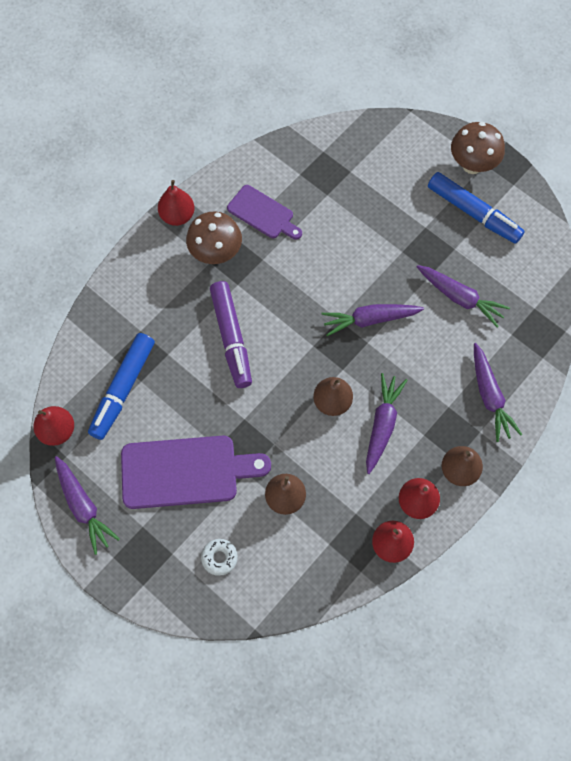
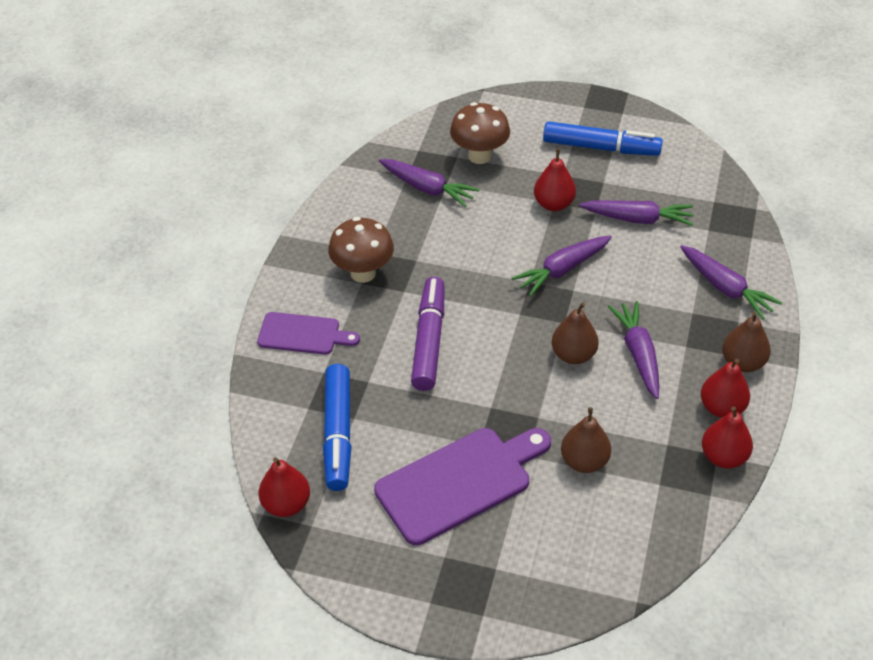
camera: 25 degrees left, 20 degrees down
purple carrot [55,456,120,555] -> purple carrot moved to [379,159,480,207]
red pear [158,180,195,226] -> red pear moved to [534,149,576,211]
white donut [201,539,238,576] -> none
purple marker [210,281,252,388] -> purple marker turned 135 degrees counterclockwise [411,277,444,391]
purple cutting board [227,185,302,240] -> purple cutting board moved to [257,312,360,355]
brown mushroom [451,122,505,174] -> brown mushroom moved to [450,102,510,164]

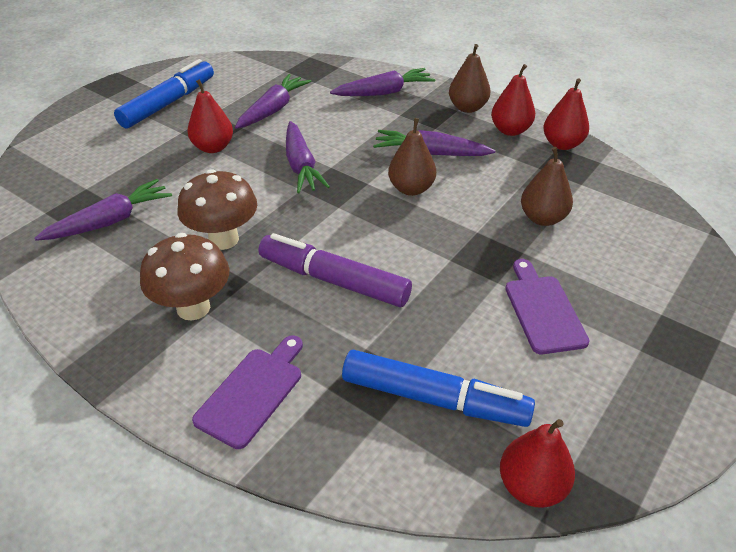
camera: 70 degrees left, 5 degrees down
purple cutting board [374,428,551,545] -> purple cutting board [505,259,589,354], size x0.60
brown mushroom [450,102,510,164] -> brown mushroom moved to [178,169,257,250]

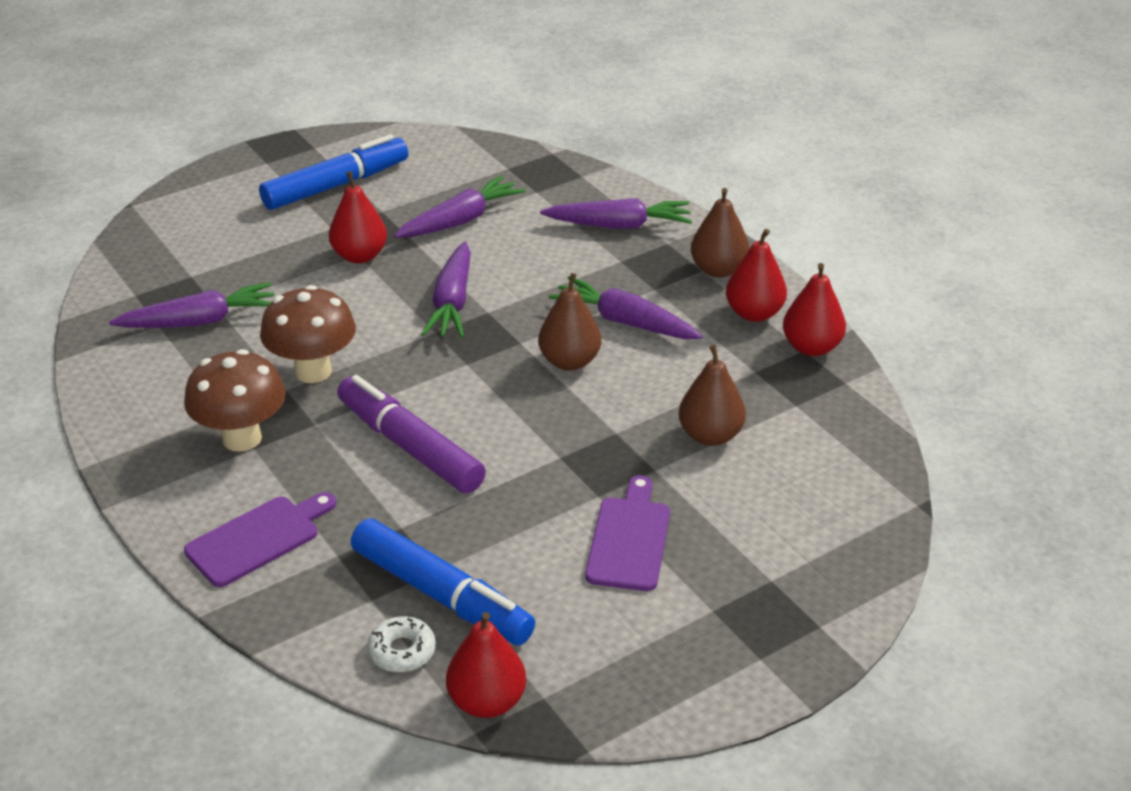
camera: 20 degrees right, 5 degrees down
none -> white donut [367,616,436,672]

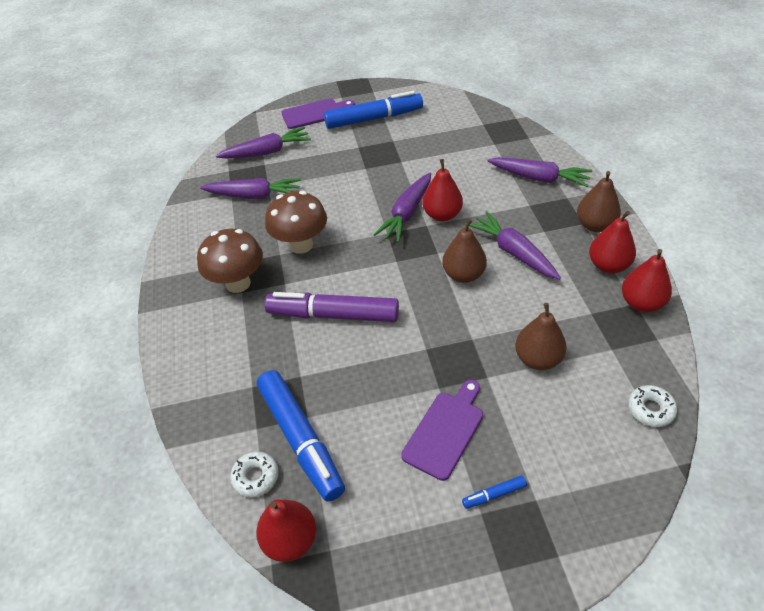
camera: 25 degrees right, 10 degrees up
purple cutting board [184,492,336,587] -> purple cutting board moved to [281,98,355,129]
red pear [329,171,387,264] -> red pear moved to [422,159,463,221]
purple marker [337,375,486,494] -> purple marker turned 60 degrees counterclockwise [264,292,399,322]
purple carrot [394,175,526,238] -> purple carrot moved to [216,126,311,158]
none -> blue marker [462,475,527,509]
none -> white donut [628,385,677,427]

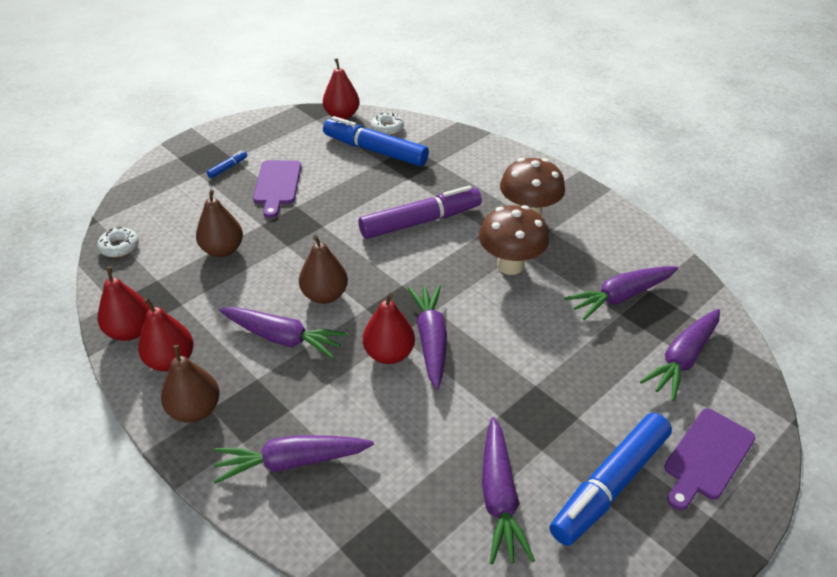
camera: 145 degrees right, 5 degrees down
none -> purple carrot [482,417,535,565]

